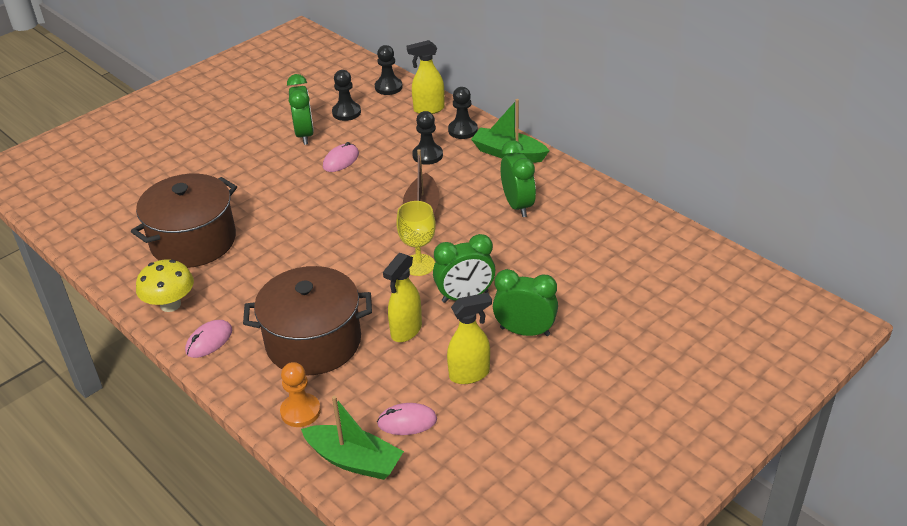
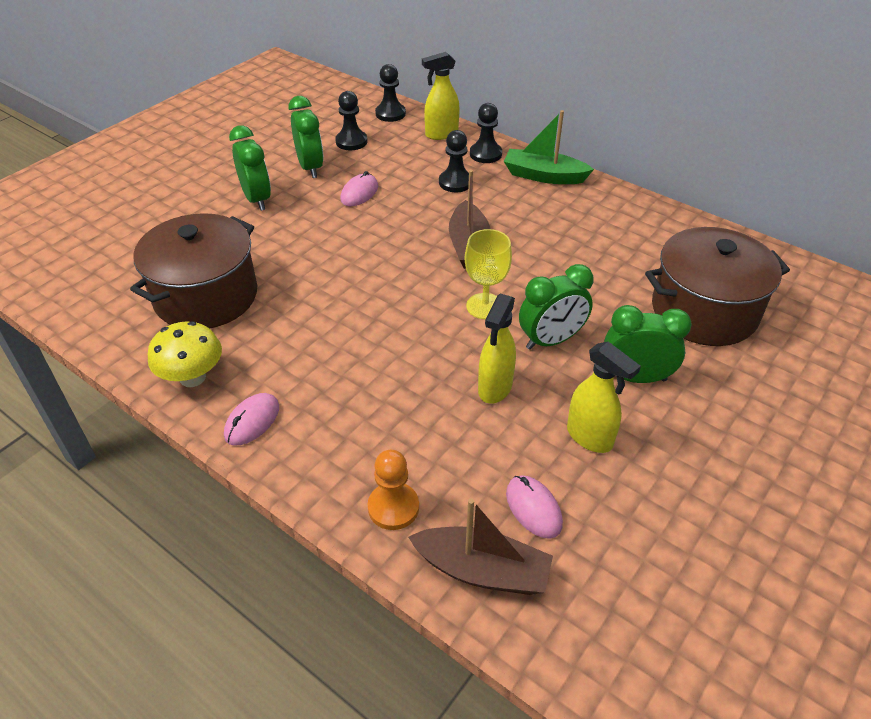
camera: 10 degrees left, 5 degrees up
brown pot [243,266,372,375] -> brown pot moved to [645,227,790,346]
green boat [301,396,404,480] -> brown boat [408,498,553,595]
pink mouse [377,403,437,435] -> pink mouse turned 75 degrees clockwise [506,476,563,539]
yellow spray bottle [447,293,492,384] -> yellow spray bottle turned 75 degrees clockwise [567,342,641,453]
green clock [501,140,536,217] -> green clock moved to [229,125,271,211]

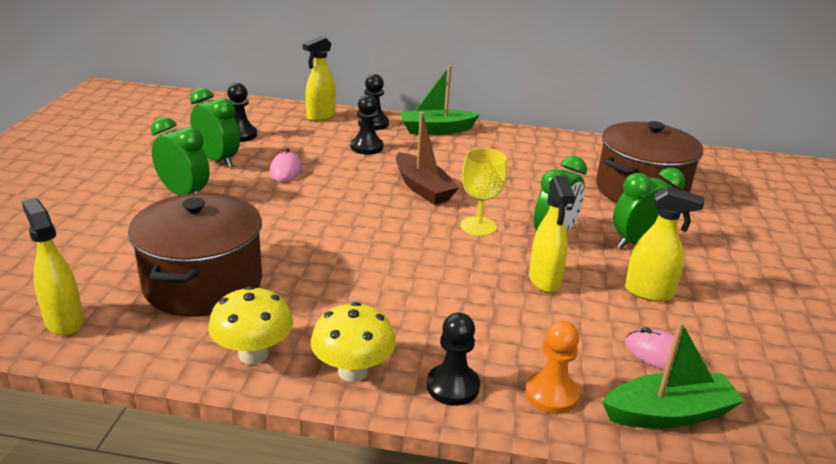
camera: 30 degrees left, 15 degrees down
pink mouse [224,393,279,446] -> yellow mushroom [311,302,396,382]
black pawn [375,64,406,122] -> black pawn moved to [427,312,480,406]
brown boat [408,498,553,595] -> green boat [602,321,745,429]
none -> yellow spray bottle [22,198,84,336]

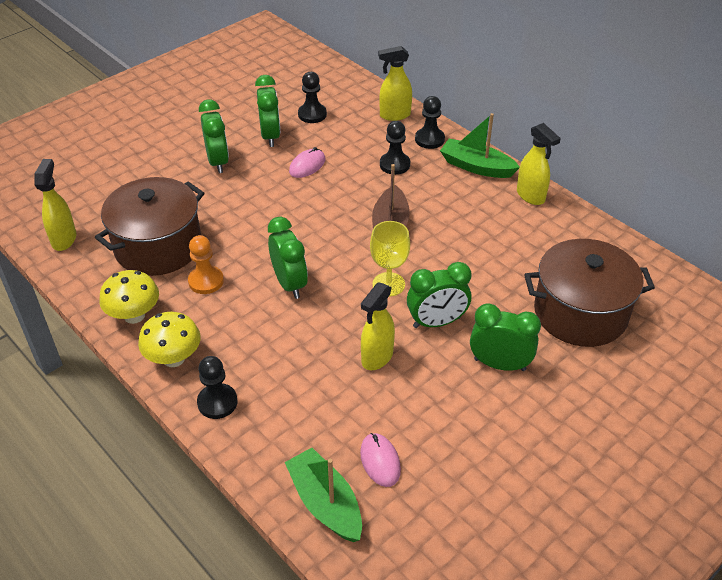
camera: 40 degrees right, 15 degrees up
orange pawn [525,321,580,414] -> orange pawn moved to [188,235,224,294]
green boat [602,321,745,429] -> green boat turned 150 degrees counterclockwise [285,448,362,542]
yellow spray bottle [625,187,704,302] -> yellow spray bottle moved to [517,123,561,205]
none -> green clock [268,217,308,299]

